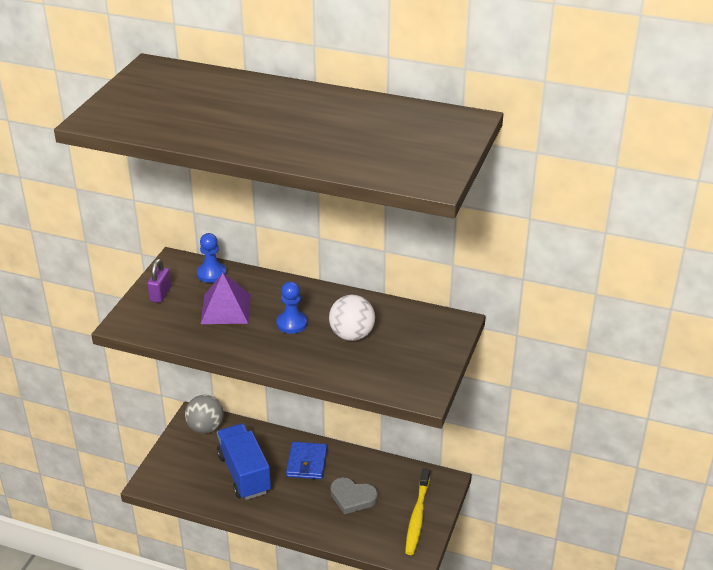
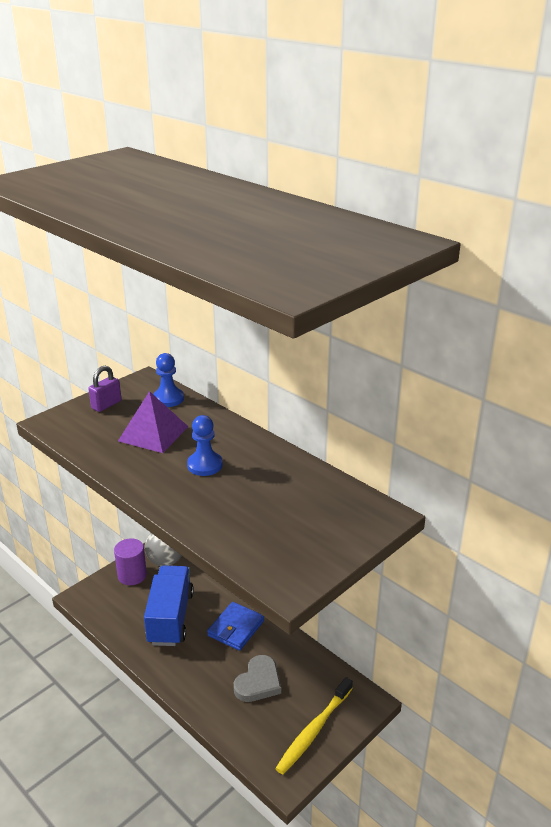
camera: 25 degrees right, 5 degrees down
white ball [329,295,375,341] -> none
grey heart [330,477,378,514] -> grey heart turned 105 degrees counterclockwise [234,655,281,702]
none -> purple cylinder [114,538,147,585]

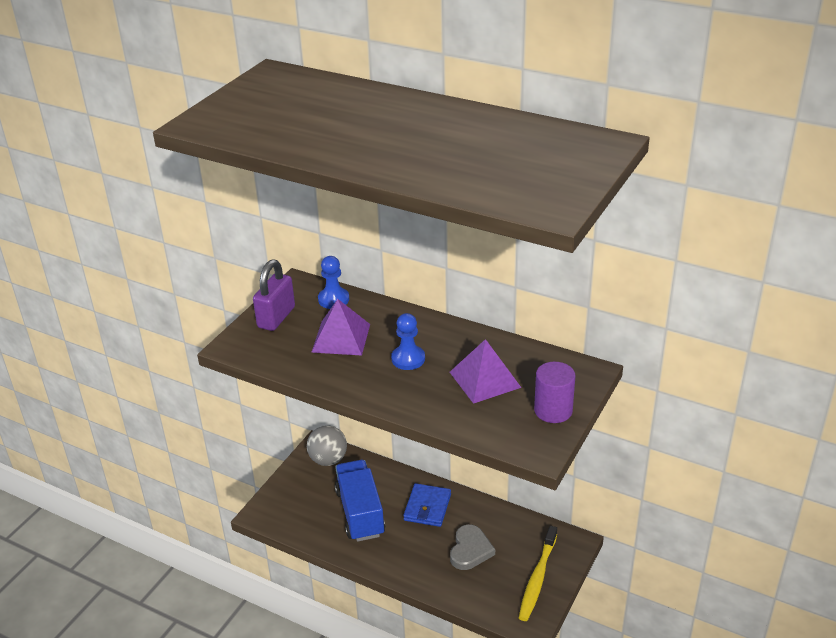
camera: 15 degrees left, 5 degrees up
purple padlock [89,366,121,412] -> purple padlock [253,259,295,331], size x1.51
purple cylinder [114,538,147,585] -> purple cylinder moved to [534,362,575,423]
none -> purple pyramid [450,339,521,404]

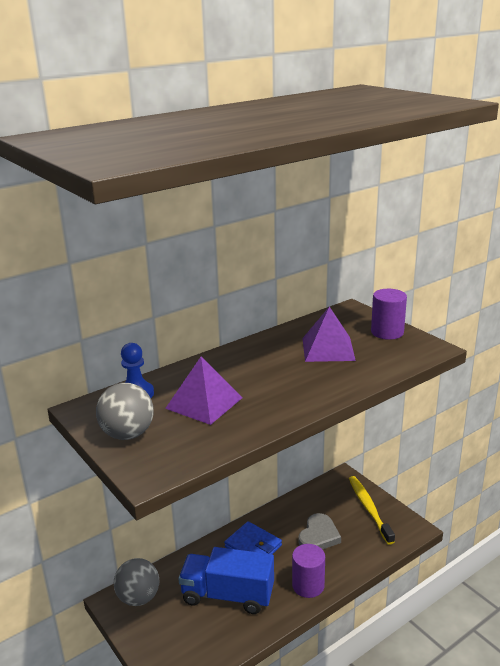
camera: 65 degrees left, 10 degrees down
purple padlock [253,259,295,331] -> grey ball [96,383,154,440]
blue pawn [391,313,425,370] -> none
grey heart [450,524,495,570] -> grey heart turned 75 degrees clockwise [298,513,341,550]
yellow toothbrush [519,526,557,621] -> yellow toothbrush turned 150 degrees counterclockwise [349,476,395,545]
none -> purple cylinder [292,544,325,598]

